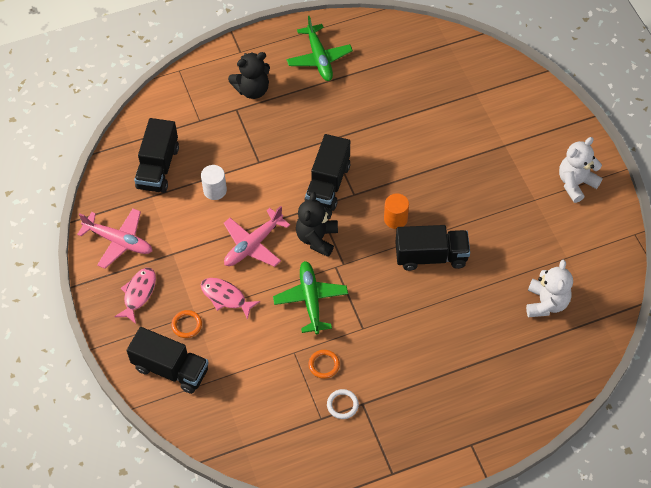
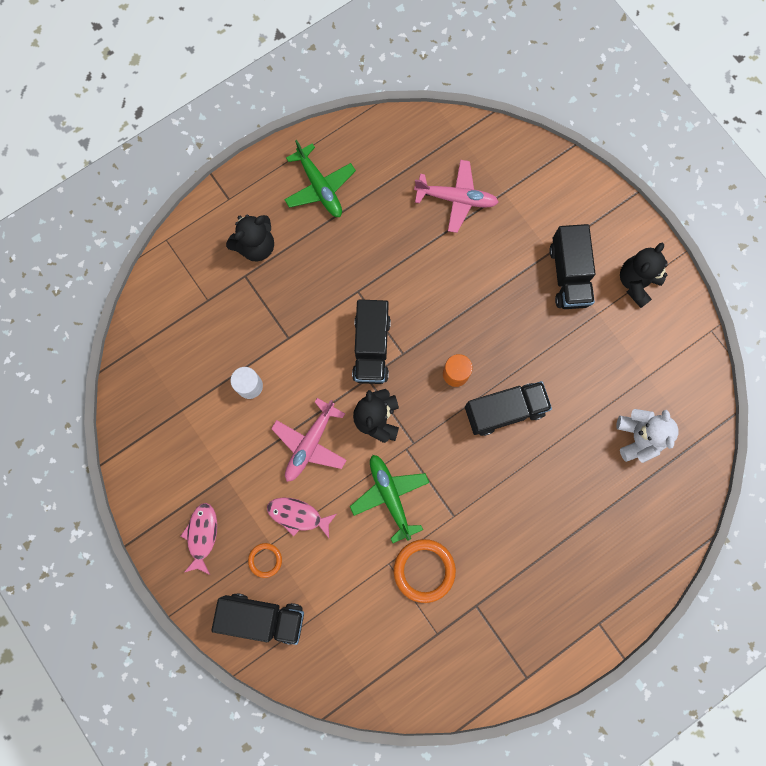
camera: 15 degrees left, 20 degrees up
pink plane [77,208,152,269] -> pink plane moved to [414,160,499,233]
black truck [134,118,179,193] -> black truck moved to [549,224,596,309]
orange ring [308,350,340,379] -> orange ring [394,539,456,603], size x1.82
white ring [327,389,359,419] -> none
white teddy bear [559,137,603,203] -> black teddy bear [620,243,667,308]

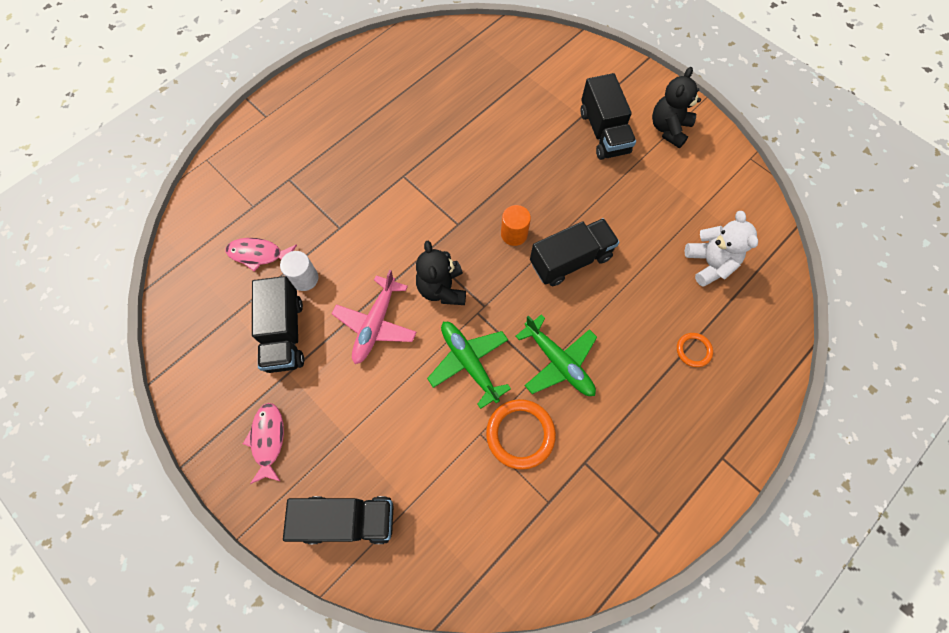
camera: 10 degrees left, 10 degrees down
black teddy bear [226,215,274,261] -> none
orange ring [248,543,282,578] -> orange ring moved to [677,333,713,367]
pink fish [267,498,337,538] -> pink fish moved to [226,238,297,272]
green plane [284,140,356,217] -> green plane moved to [515,314,597,396]
black truck [352,299,391,384] -> black truck moved to [252,276,304,373]
pink plane [414,160,499,233] -> none

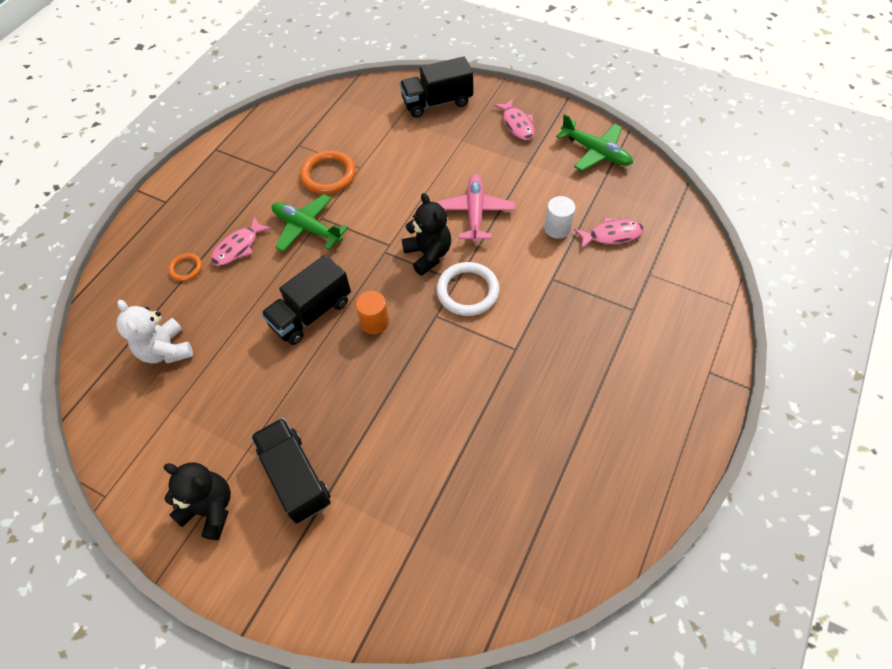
camera: 165 degrees right, 10 degrees down
black truck [252,276,304,373] -> none
green plane [427,322,511,409] -> green plane moved to [556,114,633,171]
black teddy bear [652,67,701,148] -> black teddy bear turned 75 degrees counterclockwise [164,462,231,540]
none -> pink fish [211,216,272,266]
none -> white ring [436,262,500,316]

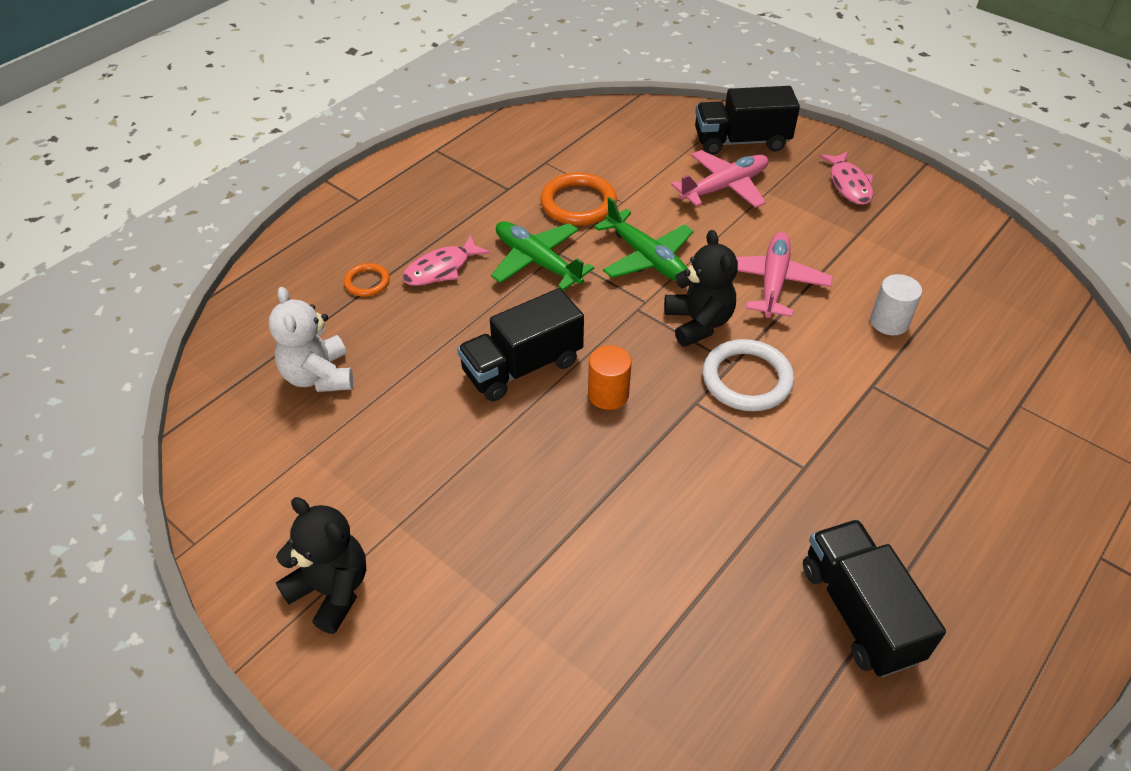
camera: 10 degrees right, 10 degrees down
black truck [251,418,331,524] -> black truck moved to [803,519,946,677]
green plane [556,114,633,171] -> green plane moved to [594,197,694,281]
pink fish [574,217,644,249] -> none
none -> pink plane [671,150,768,208]

